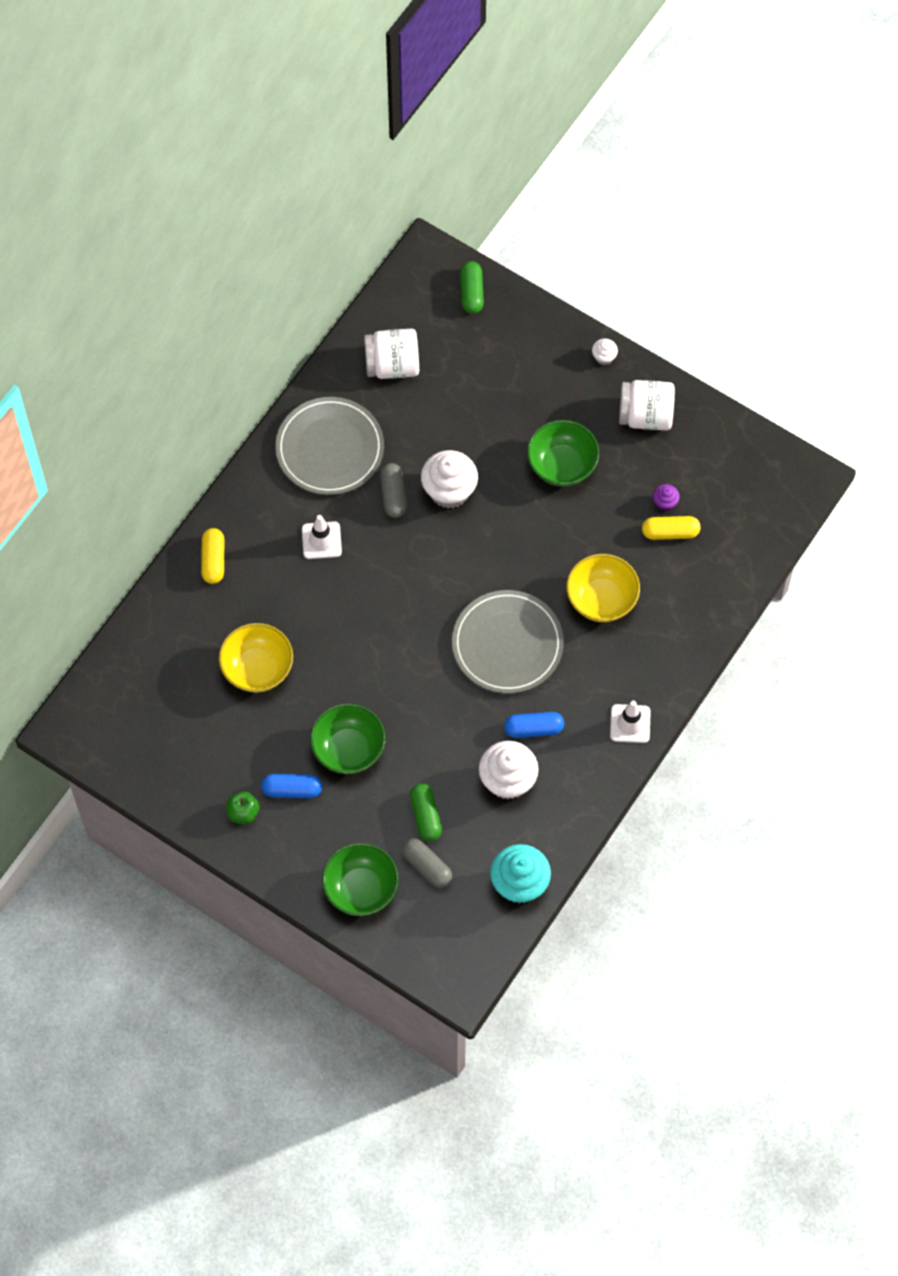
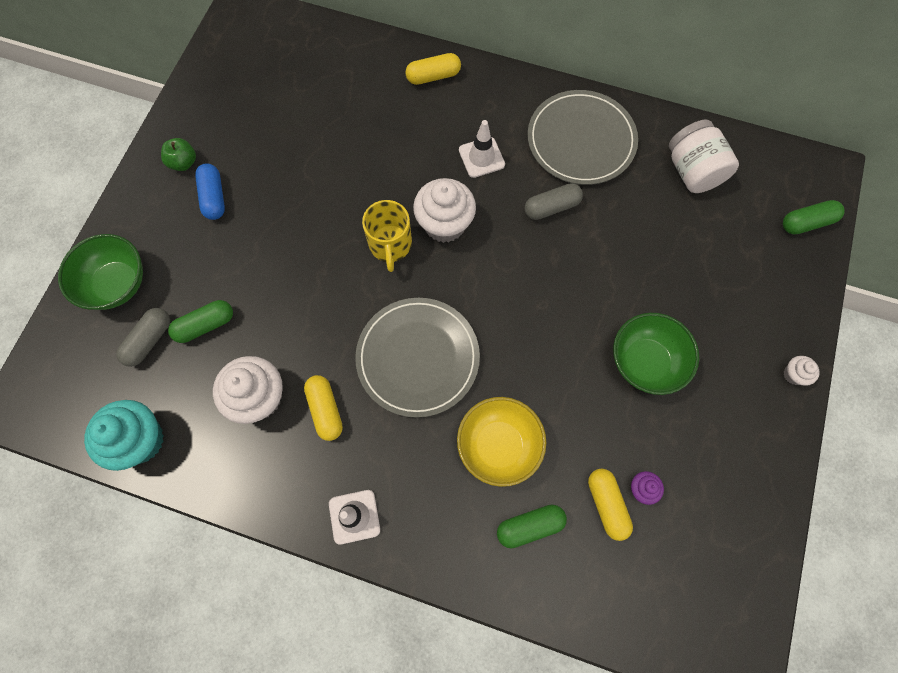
camera: 75 degrees right, 5 degrees up
yellow bowl [219,623,293,693] -> none
green bowl [310,703,385,774] -> none
white cupcake [421,450,478,509] -> white cupcake moved to [413,178,476,243]
blue capsule [504,712,564,738] -> yellow capsule [304,375,343,441]
white jar [619,380,675,430] -> none
none -> yellow mug [362,200,412,272]
none -> green capsule [497,505,567,549]

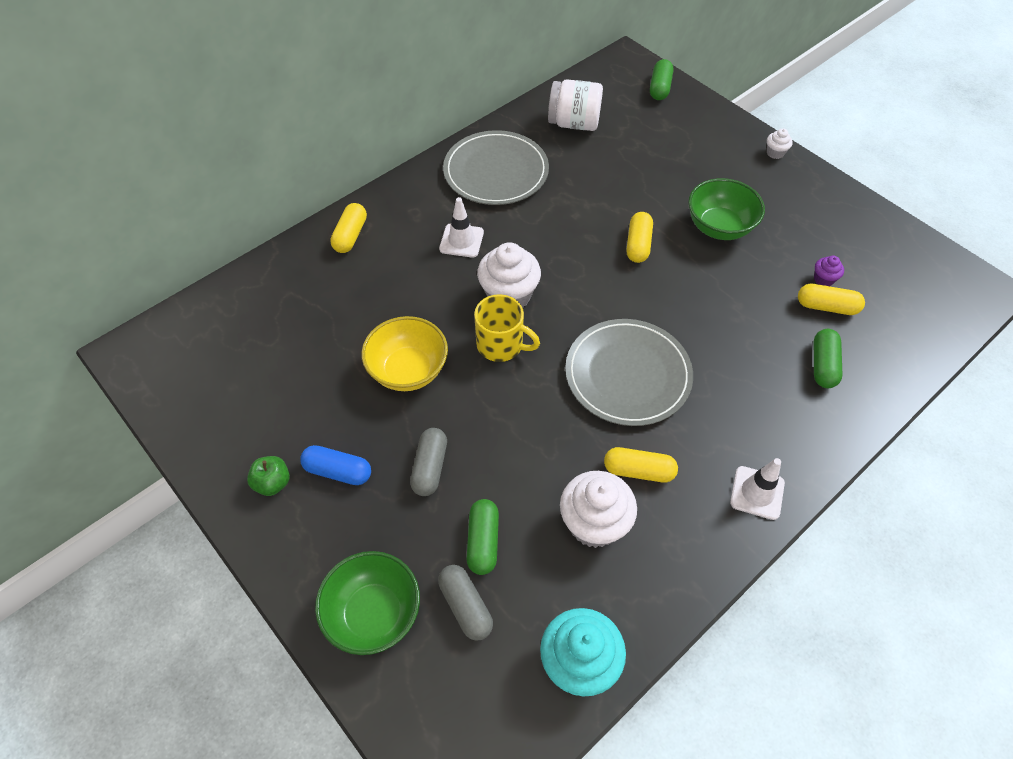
camera: 60 degrees left, 15 degrees down
yellow bowl [457,397,546,487] -> yellow bowl moved to [362,316,448,391]
grey capsule [525,183,583,220] -> grey capsule moved to [410,428,447,496]
none -> yellow capsule [626,212,653,263]

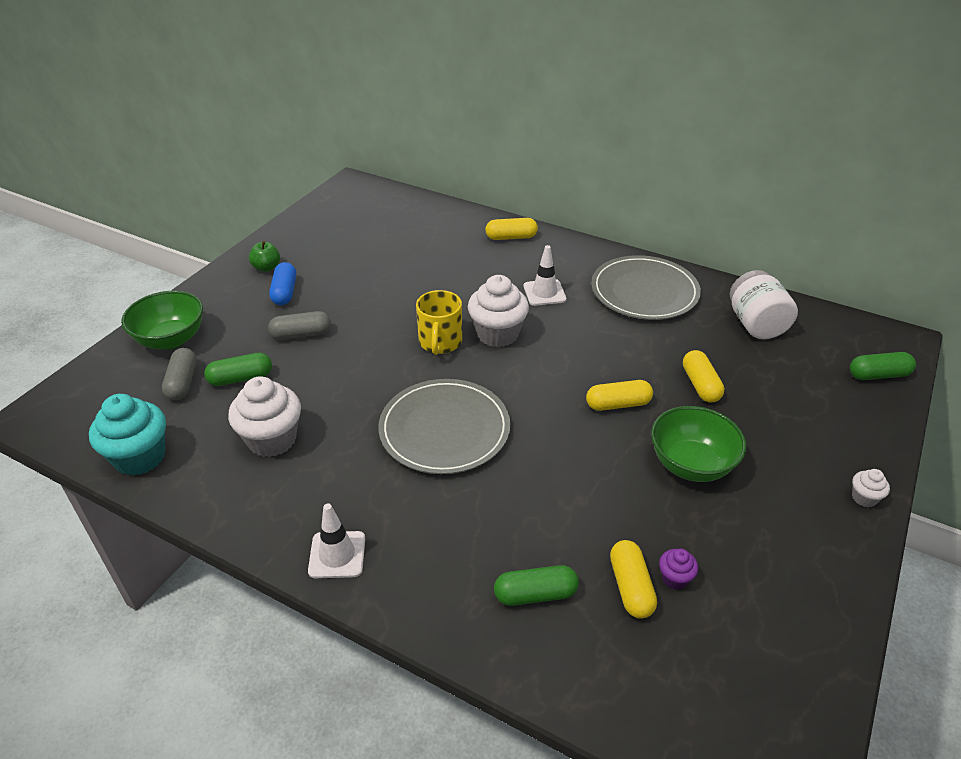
camera: 70 degrees right, 15 degrees down
yellow bowl [362,316,448,391] -> none
grey capsule [438,565,493,641] -> grey capsule turned 45 degrees counterclockwise [162,348,197,400]
yellow capsule [604,447,678,482] -> yellow capsule moved to [683,350,724,402]

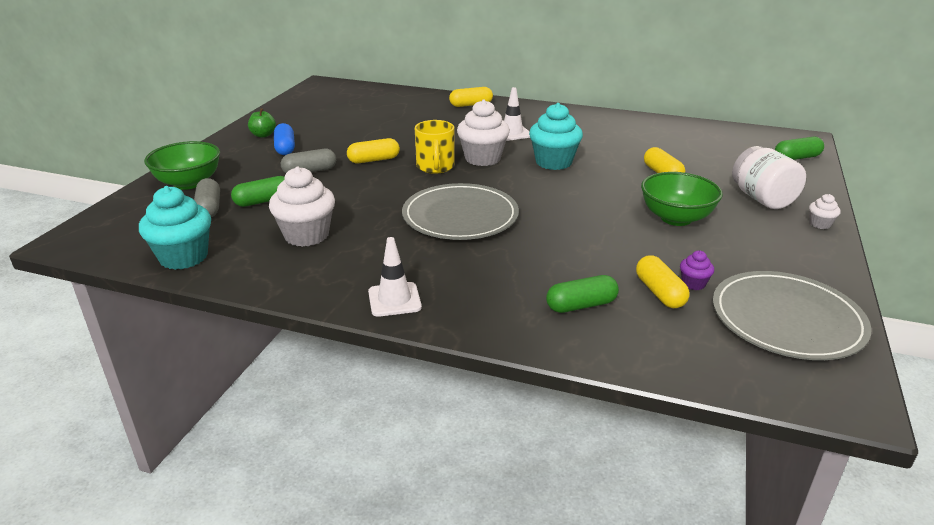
camera: 10 degrees left, 10 degrees down
yellow capsule [586,380,653,411] -> yellow capsule moved to [347,138,400,163]
grey plate [591,255,701,320] -> grey plate moved to [713,271,871,360]
white jar [730,270,798,339] -> white jar moved to [732,146,806,209]
none -> turquoise cupcake [529,103,583,170]

